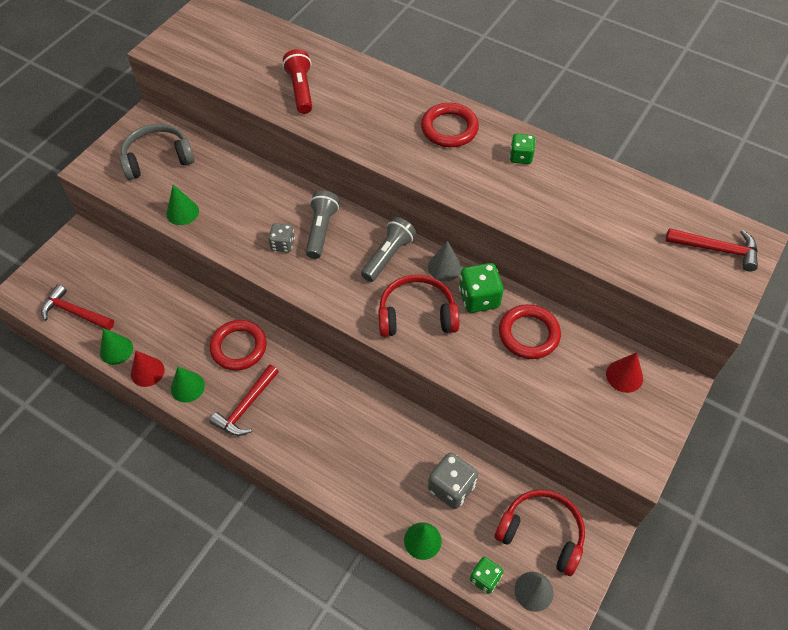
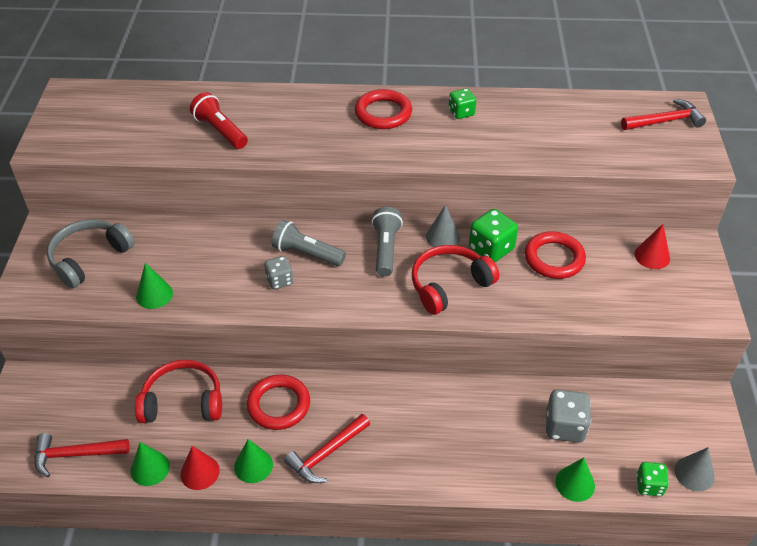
camera: 30 degrees left, 10 degrees down
red hammer [209,365,279,436] -> red hammer turned 45 degrees clockwise [284,414,370,483]
grey flashlight [306,191,339,259] -> grey flashlight turned 45 degrees counterclockwise [272,220,346,266]
red headphones [494,489,585,576] -> red headphones moved to [135,360,222,423]

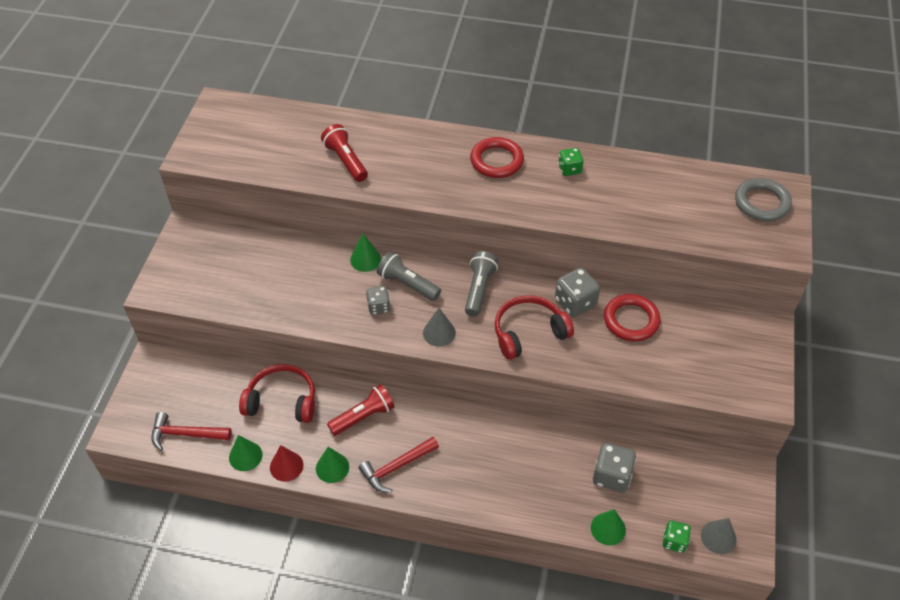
camera: 10 degrees right, 5 degrees up
grey headphones [47,219,135,289] -> none
green cone [136,263,173,309] -> green cone moved to [350,234,381,272]
red ring [247,374,310,430] -> red flashlight [327,384,395,436]
grey cone [426,205,460,247] -> grey cone moved to [423,308,456,347]
green dice [469,209,518,262] -> grey dice [555,268,600,317]
red hammer [621,99,706,130] -> grey ring [735,178,792,221]
red cone [634,224,670,269] -> none

